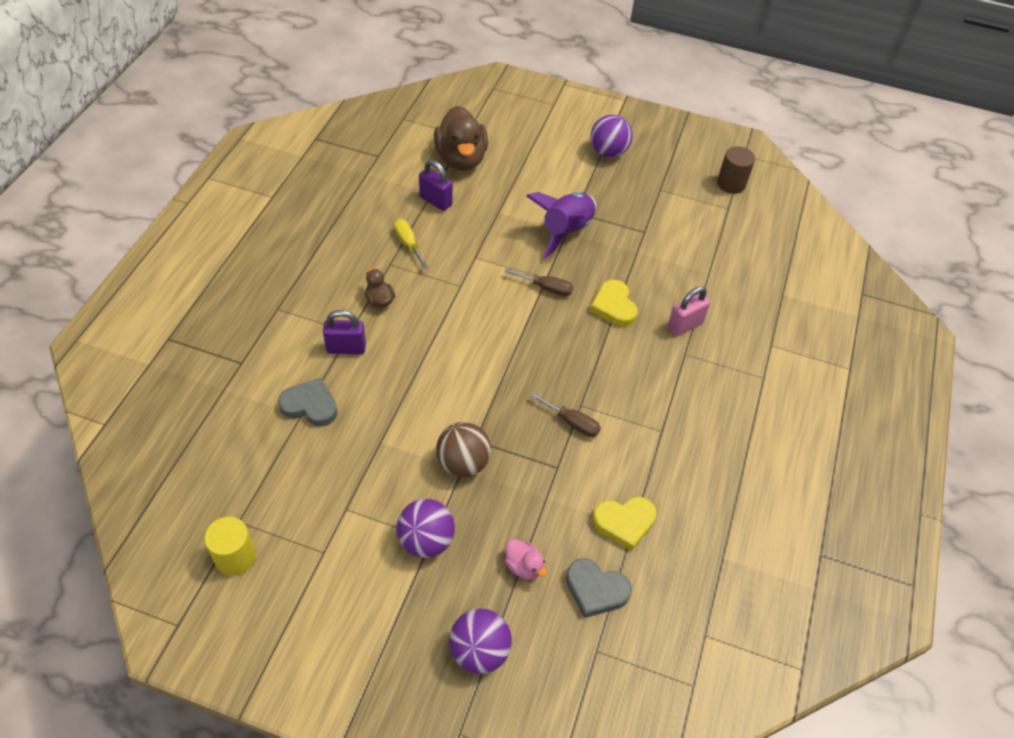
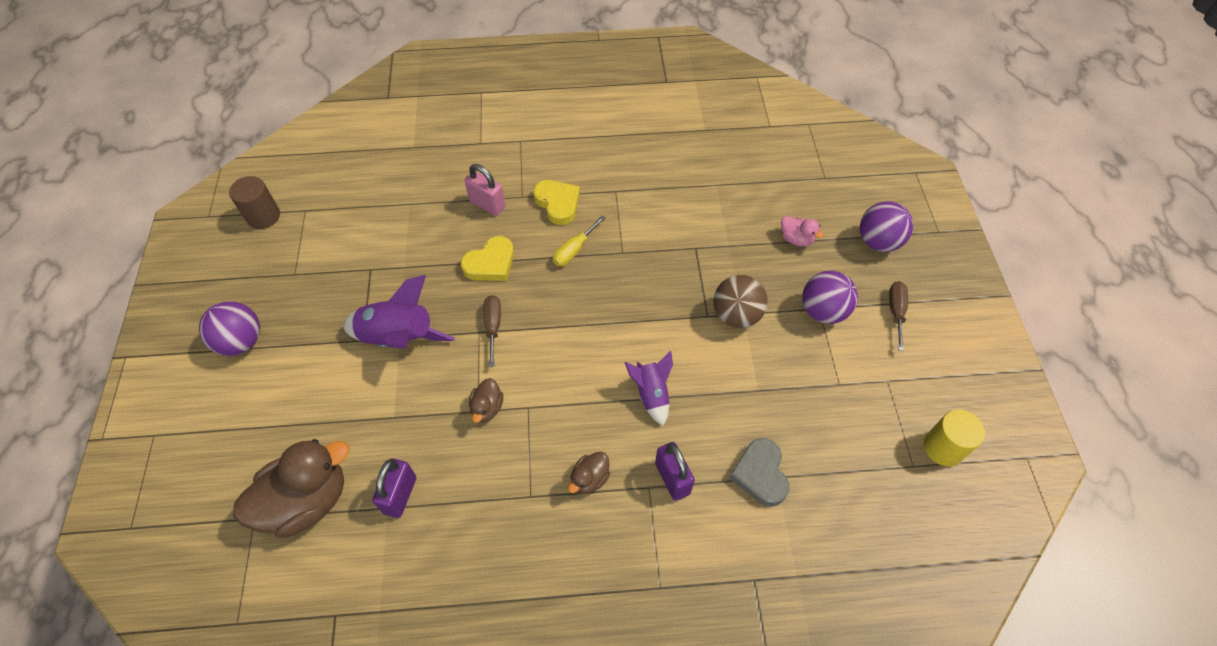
camera: 110 degrees left, 5 degrees up
yellow screwdriver [394,219,428,269] -> yellow screwdriver moved to [553,215,606,266]
pink duck [505,539,548,580] -> pink duck turned 105 degrees clockwise [781,216,824,246]
brown screwdriver [530,393,601,437] -> brown screwdriver moved to [889,281,908,351]
grey heart [566,558,632,618] -> none
yellow heart [593,497,657,551] -> yellow heart moved to [533,180,580,225]
none -> brown duck [469,378,503,423]
none -> purple rocket [624,351,673,426]

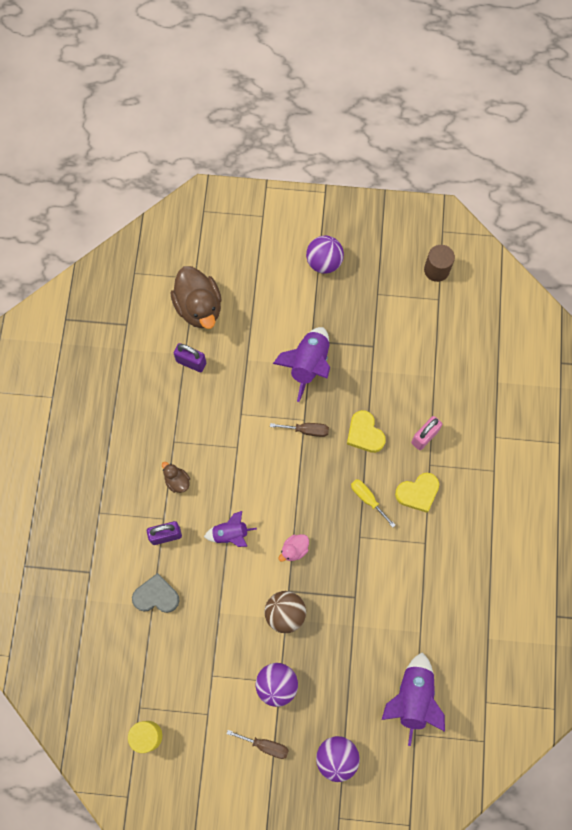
camera: 100 degrees right, 15 degrees up
brown duck [469,378,503,423] -> none
pink duck [781,216,824,246] -> pink duck moved to [278,534,309,561]
none -> purple rocket [382,652,445,746]

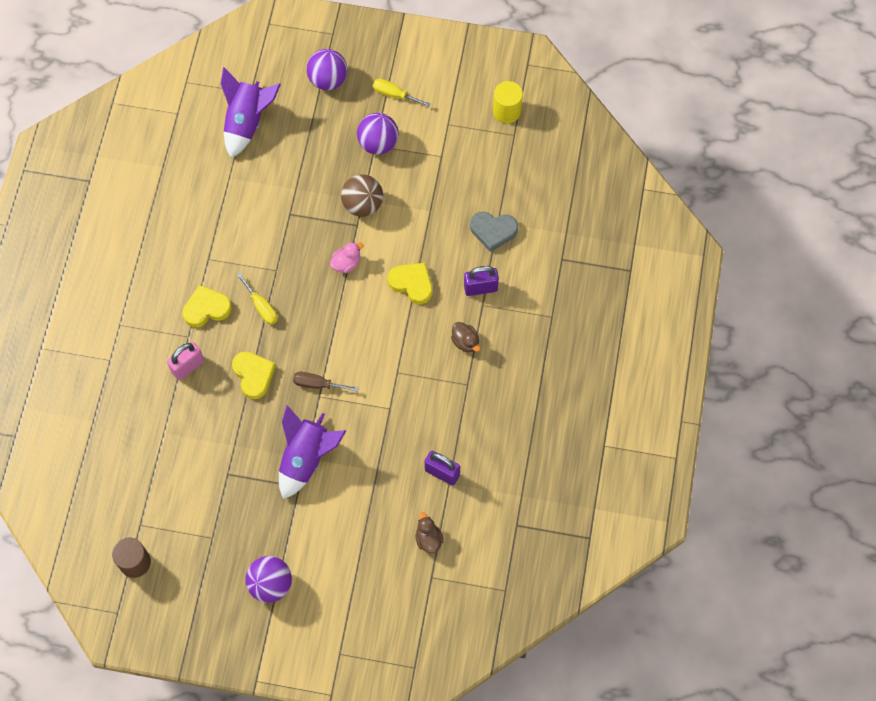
camera: 175 degrees left, 5 degrees down
brown duck [170,266,222,329] -> brown duck [415,512,443,553], size x0.46
purple rocket [204,511,257,547] -> yellow heart [388,263,432,304]
brown screwdriver [227,730,289,759] -> yellow screwdriver [373,79,431,107]

